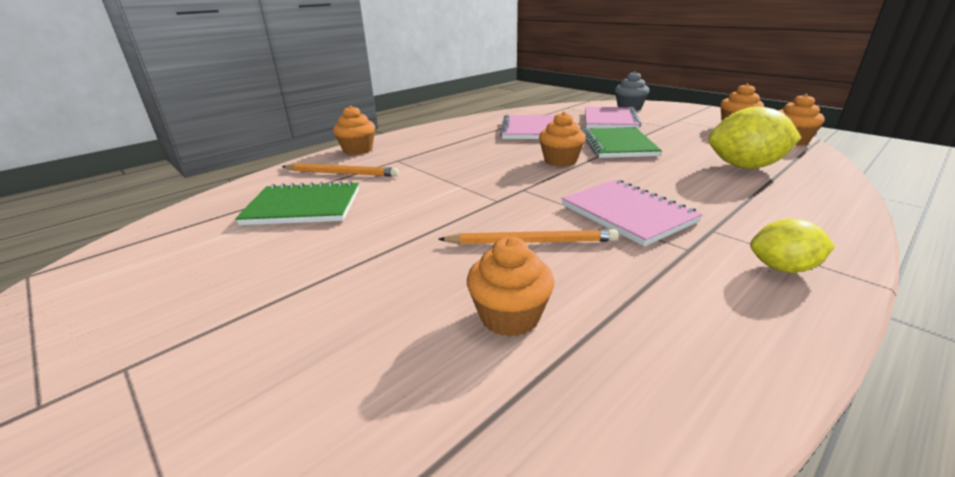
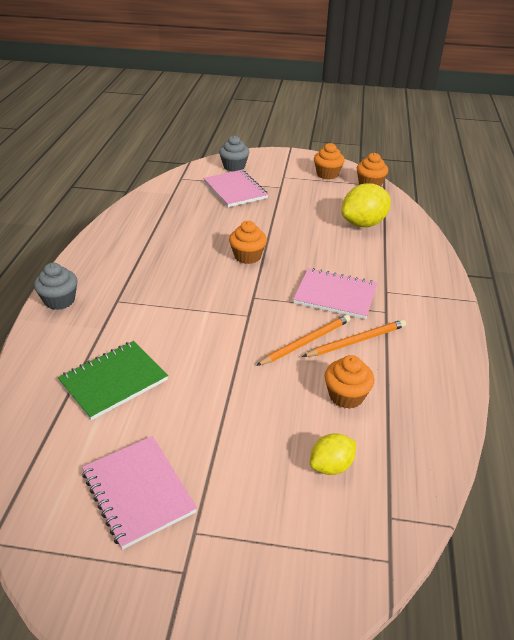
camera: 40 degrees left, 10 degrees up
orange pencil [282,163,399,177] -> orange pencil moved to [302,319,406,357]
orange cupcake [333,105,375,155] -> grey cupcake [34,263,77,310]
pink notebook [500,115,554,139] -> pink notebook moved to [82,436,197,550]
green notebook [582,127,662,158] -> none
yellow lemon [750,218,835,273] -> yellow lemon moved to [310,433,356,475]

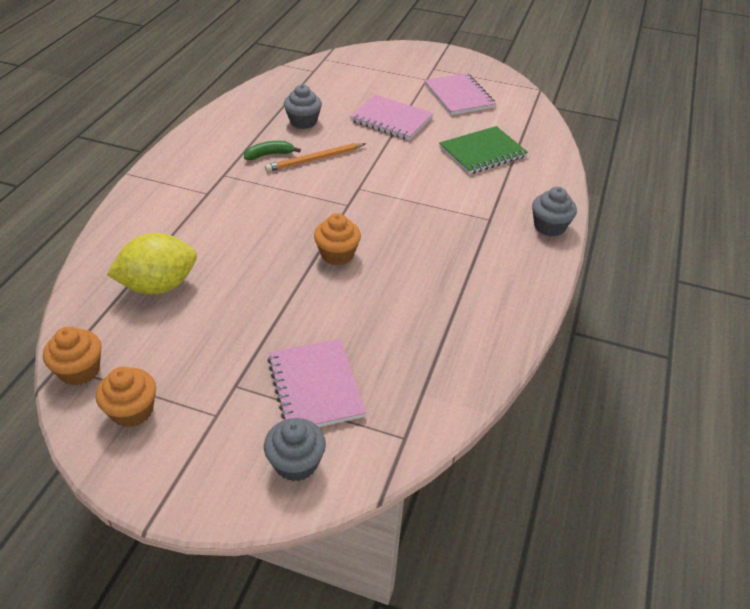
camera: 170 degrees left, 5 degrees up
pink notebook [293,268,378,319] -> pink notebook moved to [350,95,433,140]
orange pencil [302,319,406,357] -> green banana [244,141,301,160]
yellow lemon [310,433,356,475] -> none
orange cupcake [325,355,374,409] -> grey cupcake [284,85,322,129]

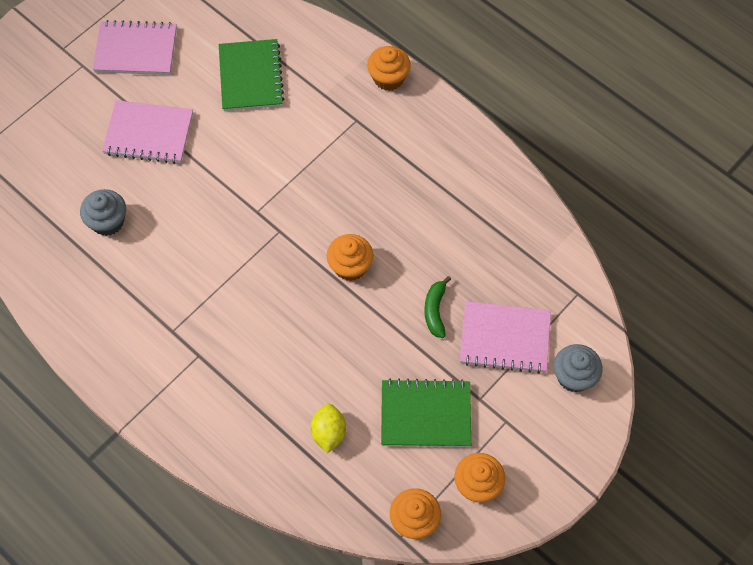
camera: 65 degrees left, 20 degrees up
yellow lemon [107,233,197,294] -> yellow lemon [311,404,346,453], size x0.59
green banana [244,141,301,160] -> green banana moved to [424,276,451,338]
orange pencil [265,143,366,172] -> none
pink notebook [350,95,433,140] -> pink notebook turned 45 degrees clockwise [102,100,193,164]
grey cupcake [532,187,577,237] -> orange cupcake [367,46,411,91]
none -> green notebook [381,379,471,447]

